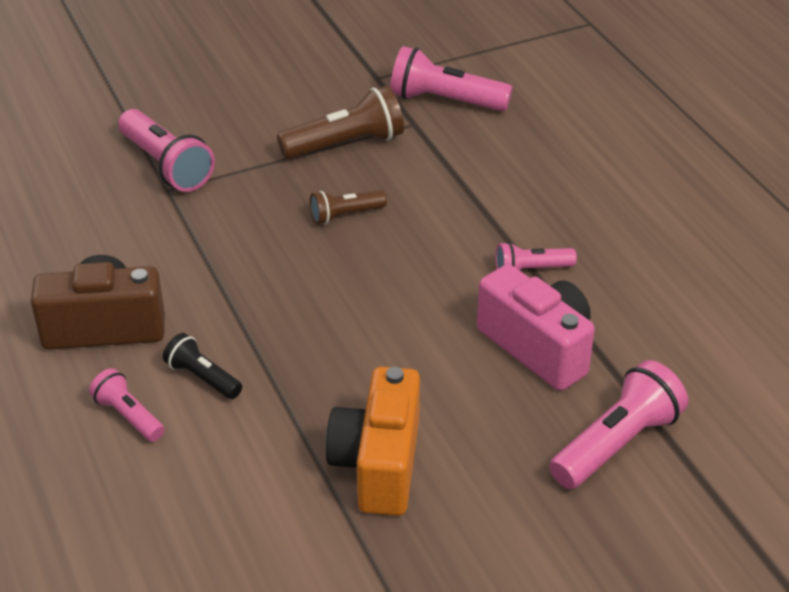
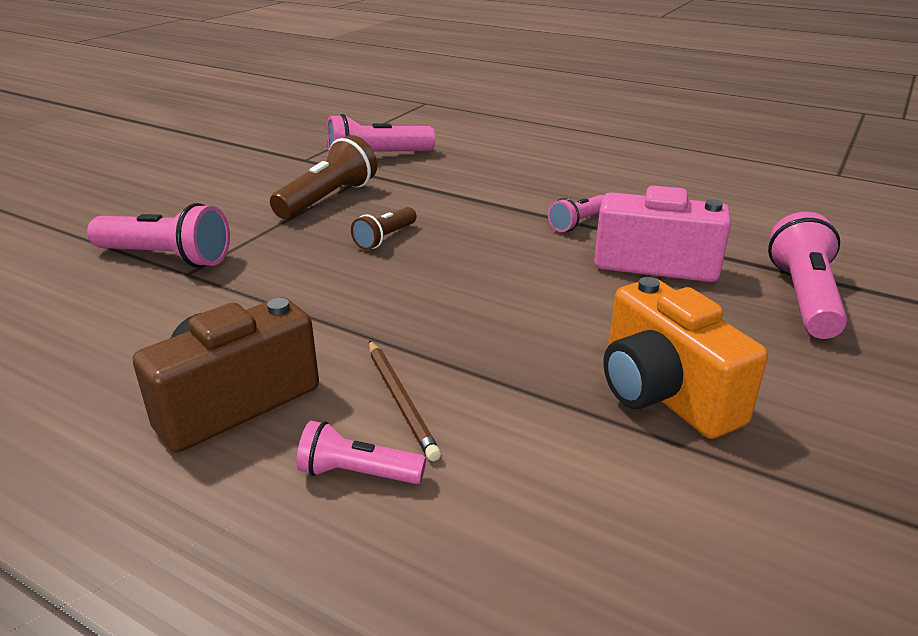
camera: 35 degrees left, 10 degrees down
black flashlight [163,333,242,399] -> brown pencil [369,341,441,461]

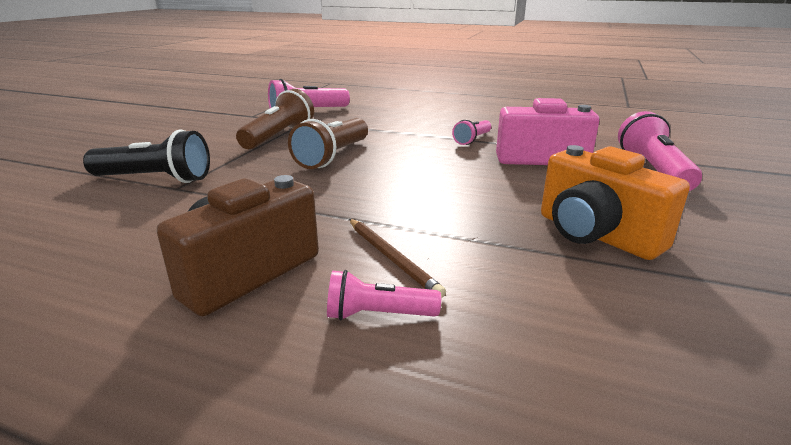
camera: 10 degrees left, 5 degrees down
pink flashlight [87,203,230,268] -> black flashlight [83,129,210,183]
brown flashlight [351,207,416,250] -> brown flashlight [288,118,368,169], size x1.73

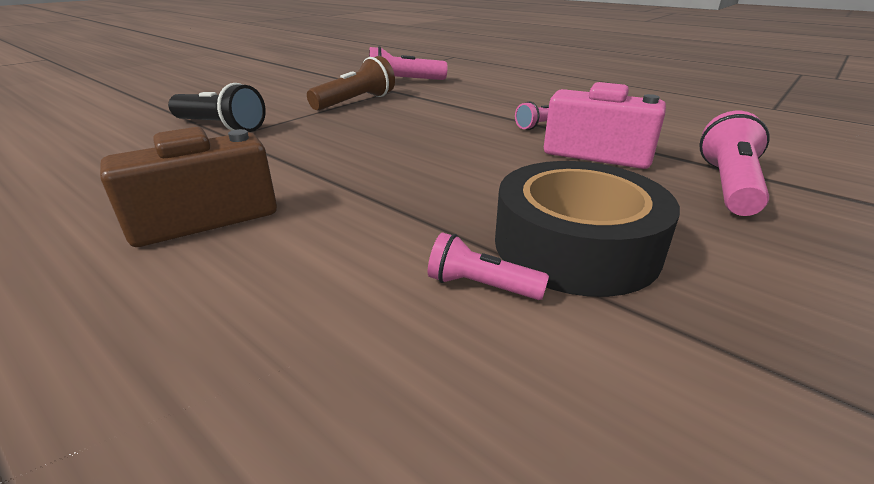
camera: 20 degrees right, 5 degrees up
brown flashlight [288,118,368,169] -> none
pink flashlight [327,270,441,321] -> pink flashlight moved to [428,232,549,300]
brown pencil [349,219,446,298] -> none
orange camera [541,145,690,260] -> black tape [495,161,680,297]

